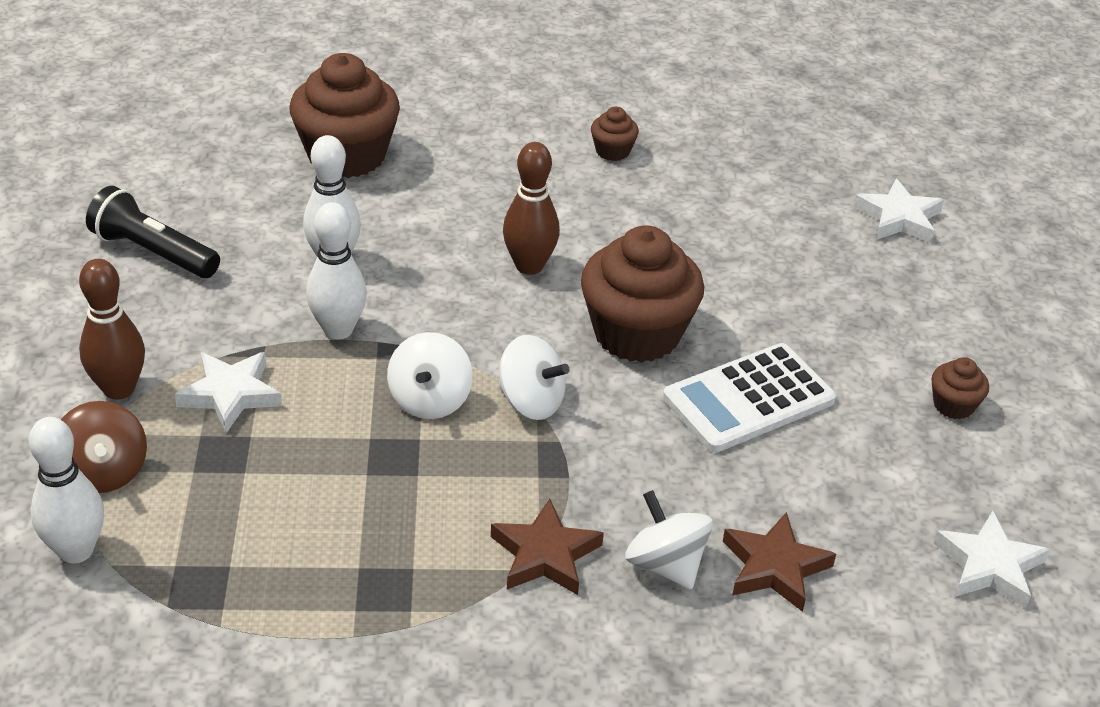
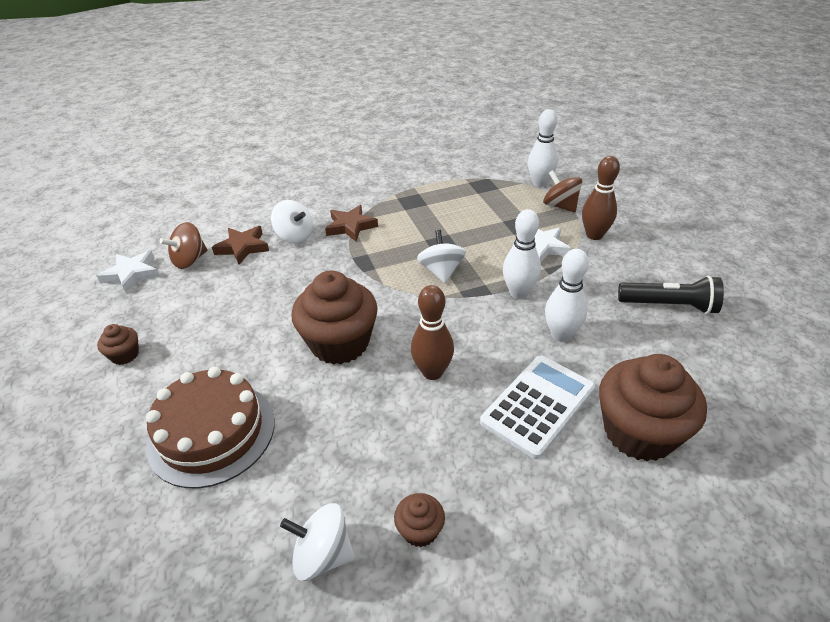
camera: 165 degrees right, 0 degrees up
white spinning top [498,335,570,420] -> white spinning top moved to [280,503,355,581]
white calculator [663,343,836,452] -> white calculator moved to [480,355,595,459]
white star [853,179,944,243] -> none
none -> brown cake [146,367,275,488]
none -> brown spinning top [159,222,208,269]

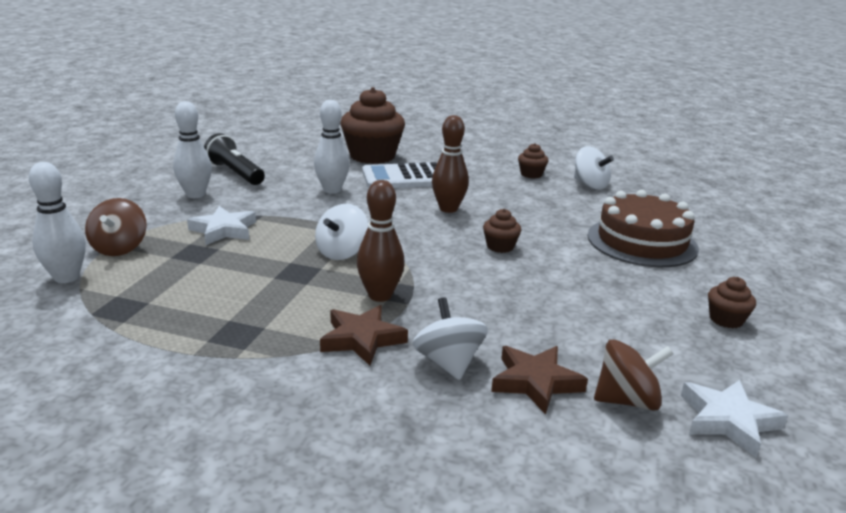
camera: 145 degrees left, 15 degrees down
brown cupcake [291,271,378,365] -> brown cupcake [483,209,521,253], size x0.45
white bowling pin [503,209,541,299] -> white bowling pin moved to [173,101,212,198]
brown bowling pin [582,156,620,240] -> brown bowling pin moved to [357,180,405,302]

